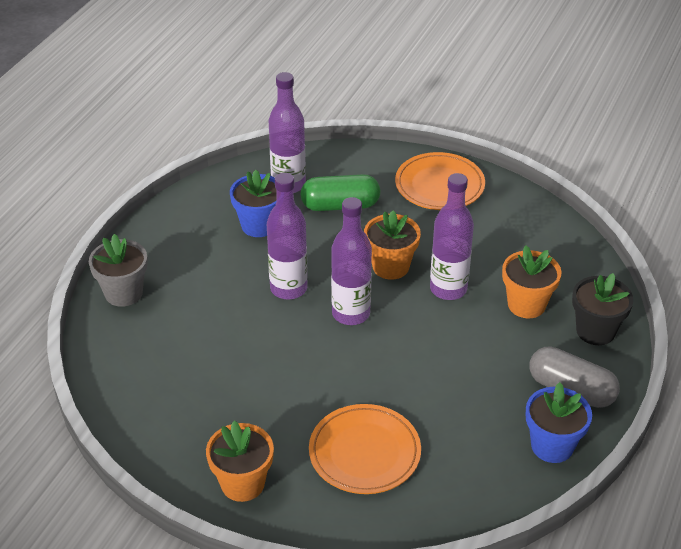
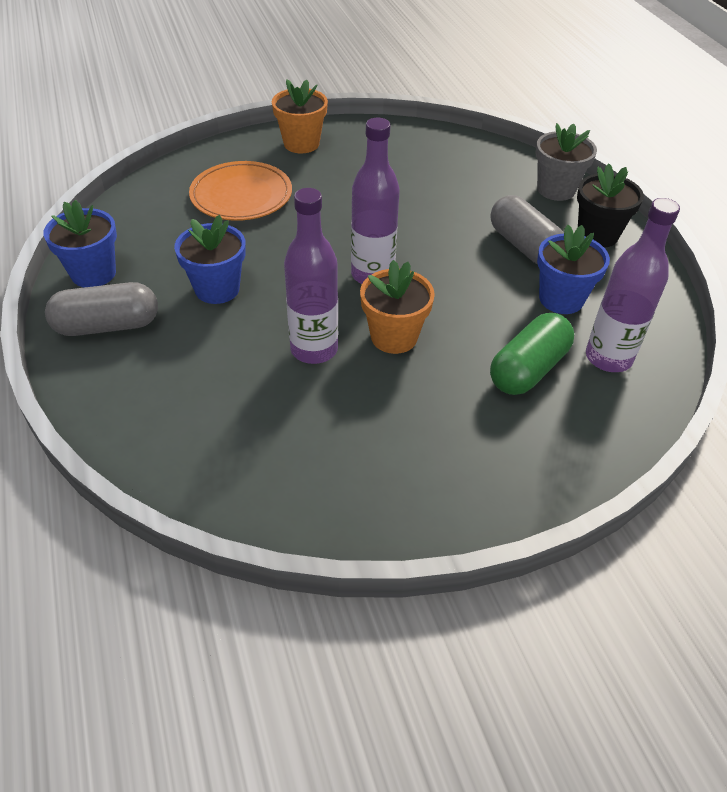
camera: 135 degrees right, 5 degrees up
purple bottle [267,173,308,299] -> none
orange plate [395,152,485,210] -> none
orange flower pot [502,245,562,318] -> none
black flower pot [572,273,634,345] -> black flower pot moved to [577,163,644,248]
none -> blue flower pot [174,215,246,304]
none -> grey capsule [491,195,564,264]

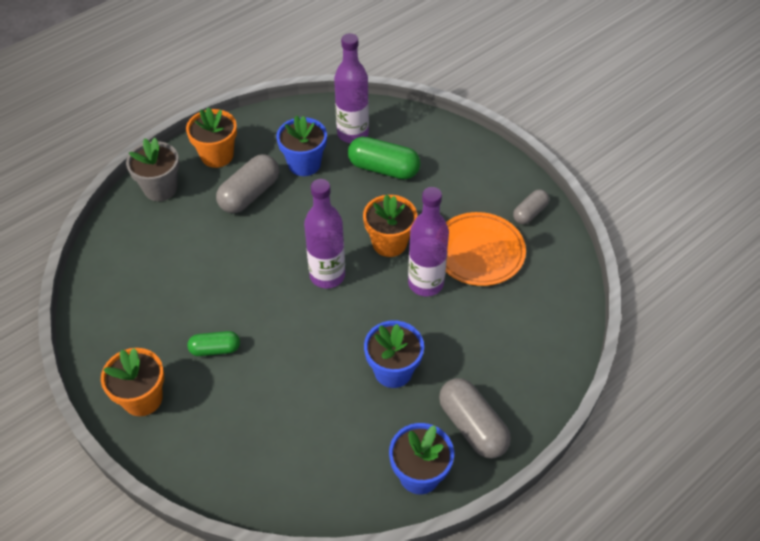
camera: 110 degrees left, 5 degrees up
orange plate [189,161,292,221] -> orange plate moved to [446,212,526,286]
black flower pot [577,163,644,248] -> orange flower pot [186,107,237,168]
none -> green capsule [187,331,240,356]
none -> grey capsule [513,189,549,224]

